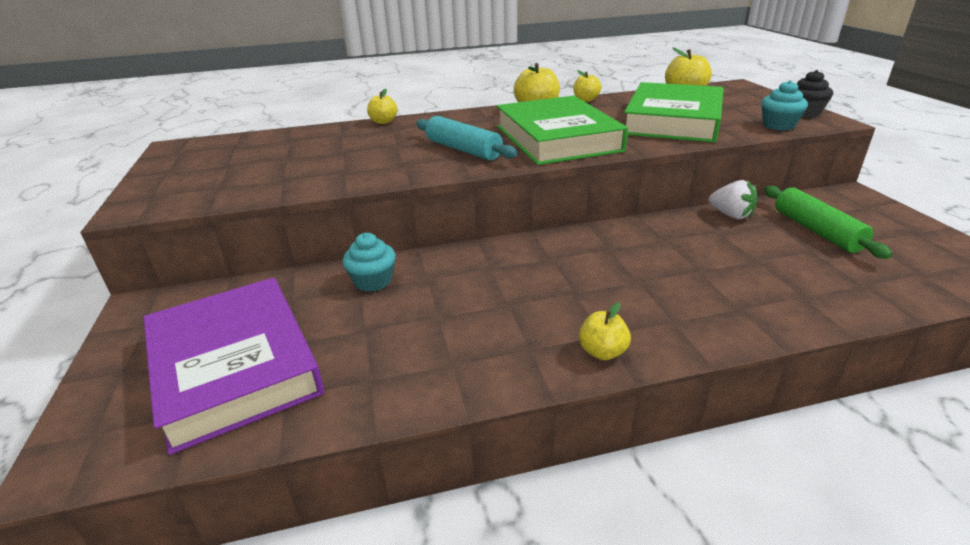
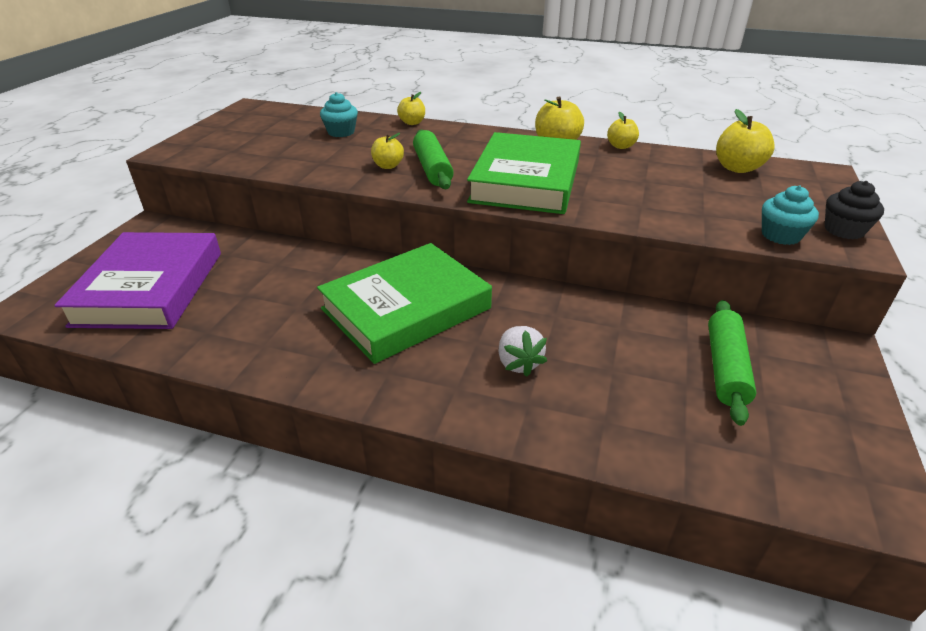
camera: 30 degrees right, 5 degrees up
turquoise cupcake [342,233,395,292] -> turquoise cupcake moved to [320,92,358,137]
turquoise rolling pin [416,116,517,160] -> green rolling pin [413,130,454,189]
yellow apple [579,302,631,360] -> yellow apple moved to [371,133,404,169]
green book [624,82,724,143] -> green book moved to [317,243,492,364]
white strawberry [709,180,757,219] -> white strawberry moved to [498,326,547,377]

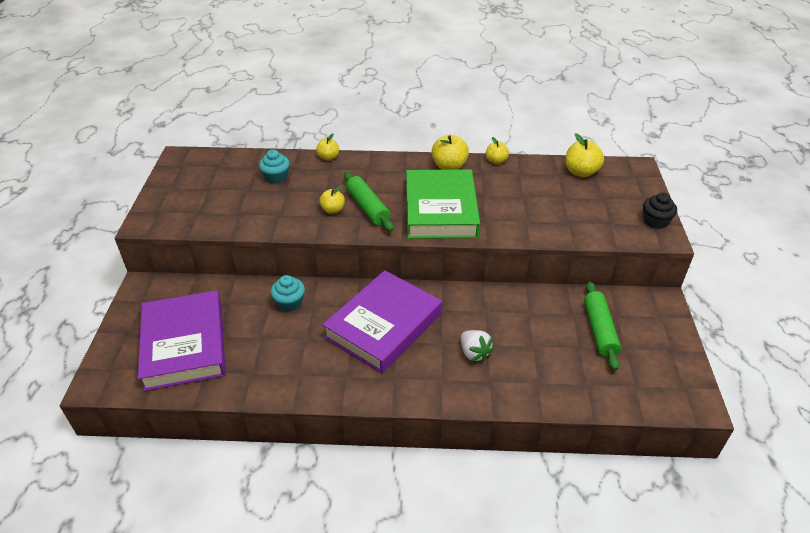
camera: 15 degrees left, 5 degrees up
green book [317,243,492,364] -> purple book [322,270,442,373]
turquoise cupcake [762,185,819,245] -> turquoise cupcake moved to [271,275,305,311]

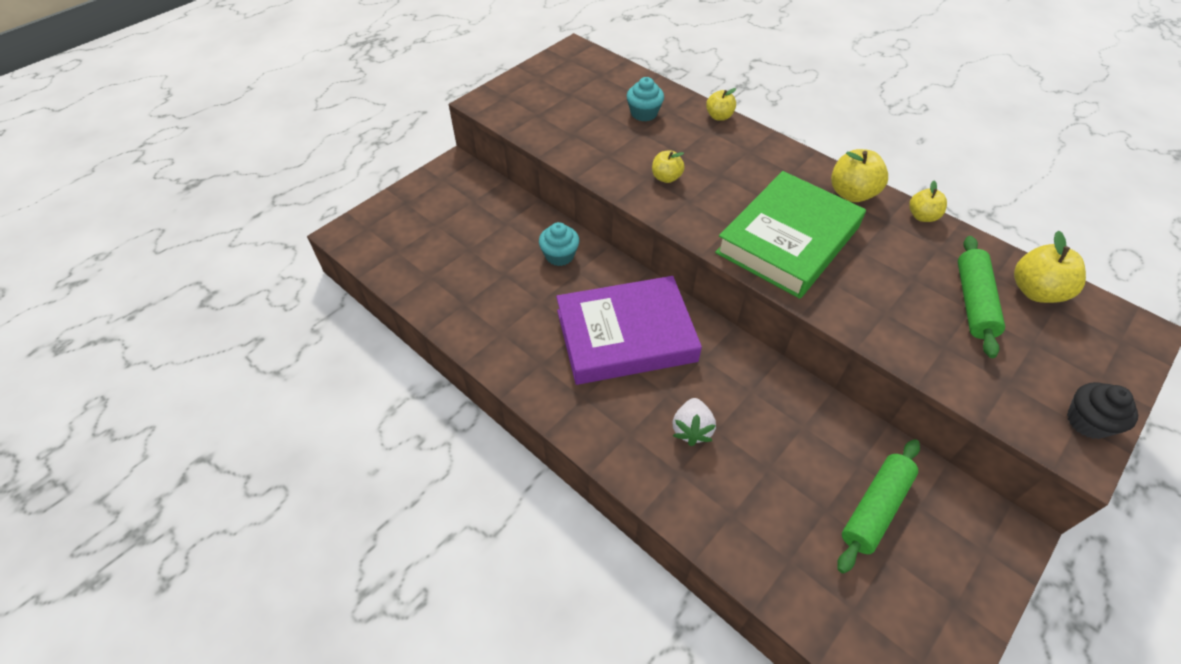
camera: 40 degrees right, 10 degrees up
purple book [138,290,226,391] -> none
green rolling pin [344,172,394,231] -> green rolling pin moved to [958,236,1005,358]

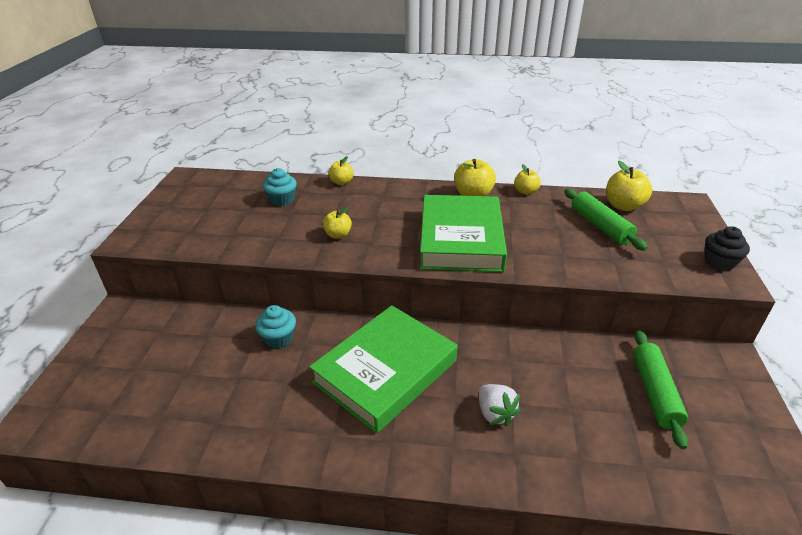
camera: 35 degrees left, 15 degrees down
purple book [556,276,702,385] -> green book [309,305,458,434]

